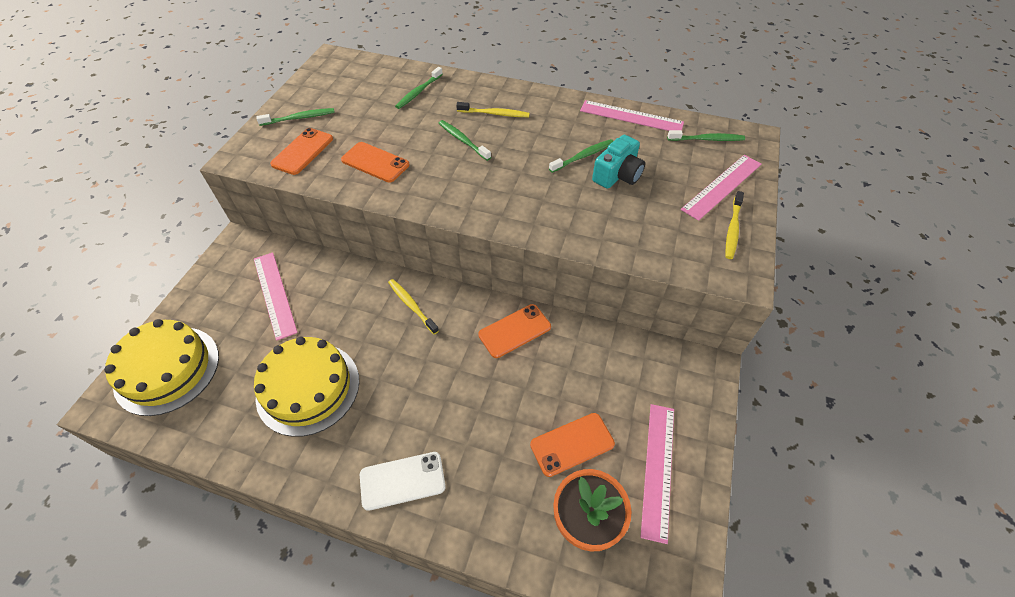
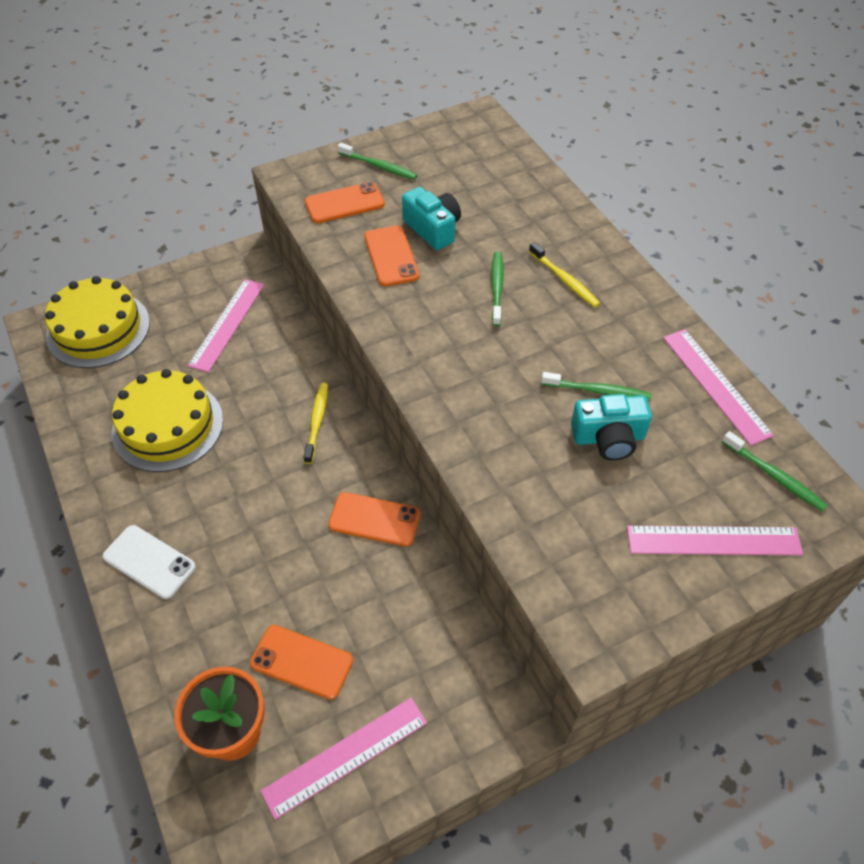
camera: 45 degrees right, 0 degrees up
green toothbrush [395,67,443,109] -> none
yellow toothbrush [726,191,744,259] -> none
none -> turquoise camera [402,187,461,250]

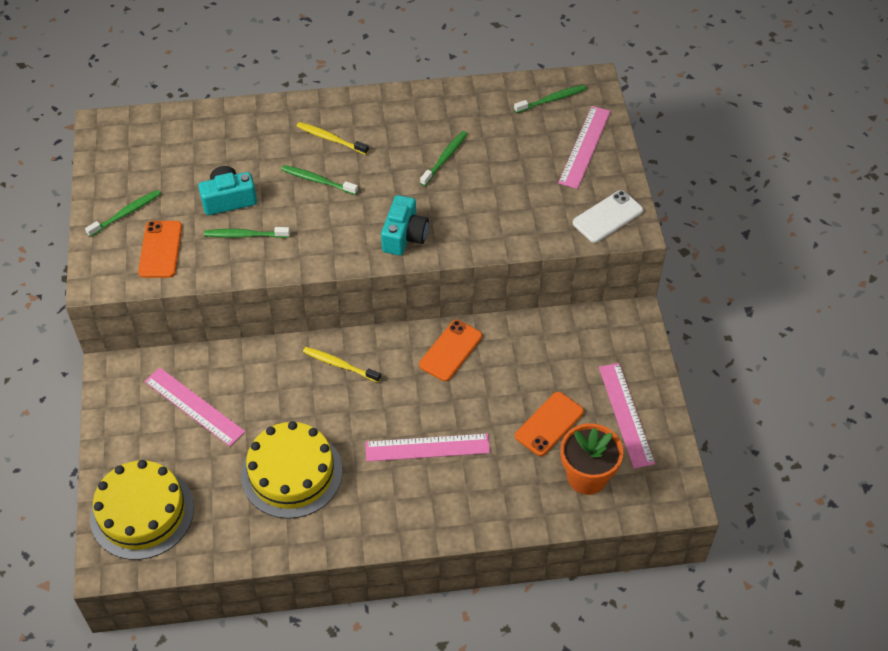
camera: 70 degrees left, 0 degrees up
white phone [103,525,196,599] -> white phone moved to [573,190,643,243]
orange phone [364,226,419,286] -> green toothbrush [204,227,290,238]
yellow toothbrush [529,242,601,308] -> yellow toothbrush turned 135 degrees counterclockwise [297,122,369,155]
turquoise camera [571,394,652,461] -> turquoise camera moved to [381,195,429,255]
pink ruler [663,329,774,446] -> pink ruler moved to [365,433,490,462]

